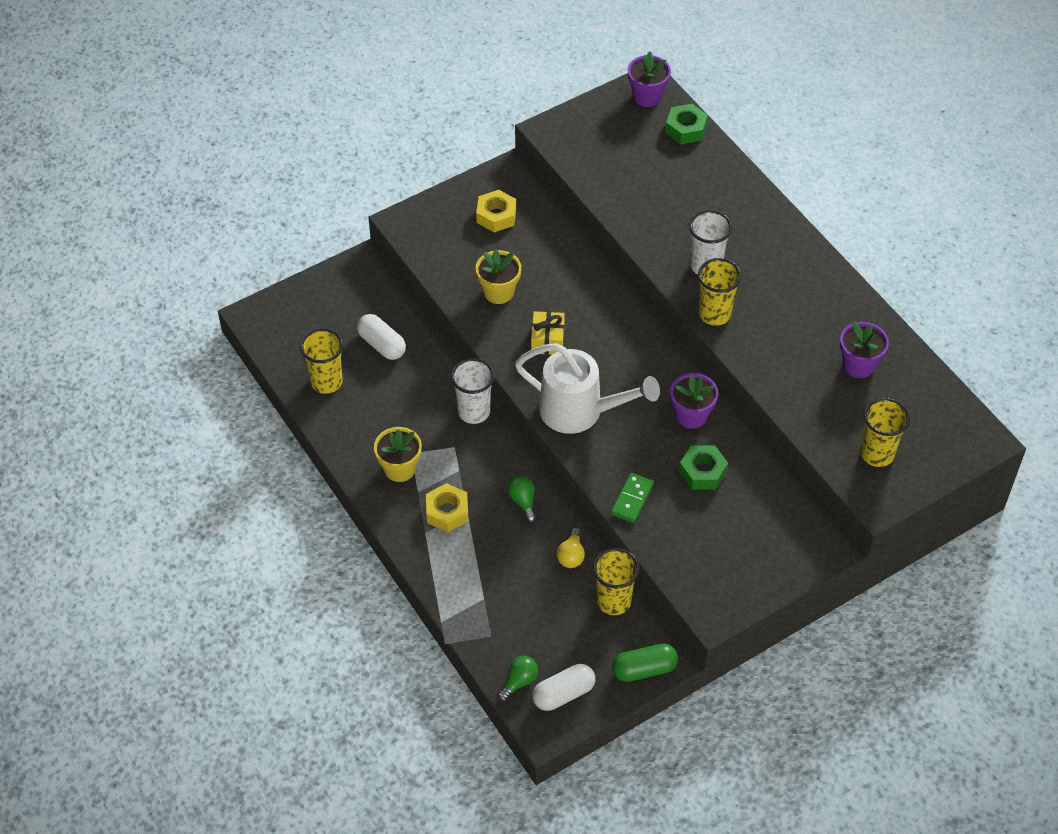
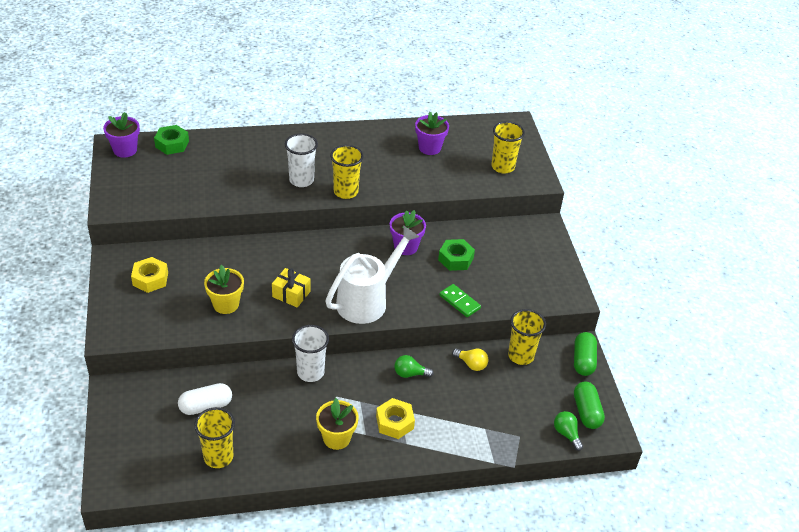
camera: 70 degrees left, 10 degrees down
white capsule [532,664,595,711] -> green capsule [574,381,605,429]

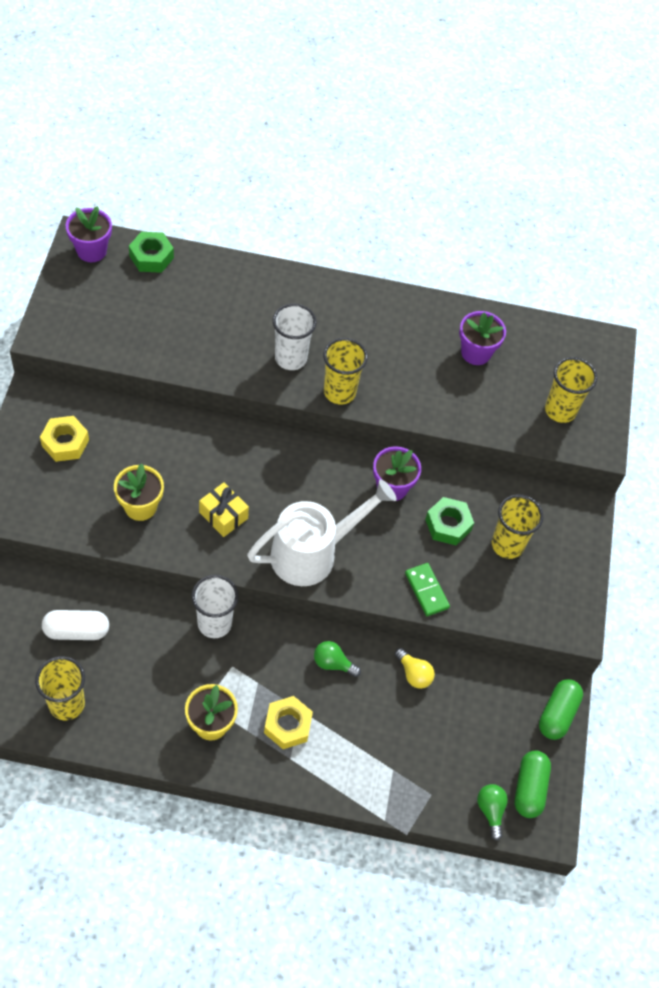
camera: 15 degrees right, 15 degrees up
yellow cup [508,309,546,365] -> yellow cup moved to [491,495,543,559]

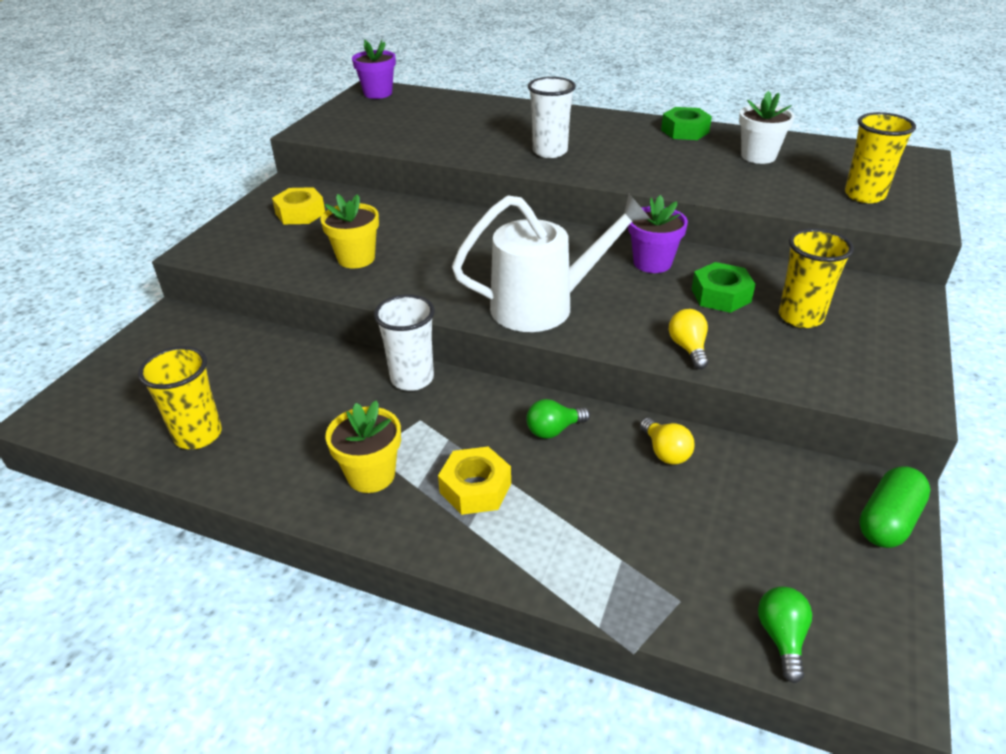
camera: 20 degrees right, 20 degrees down
white capsule [42,610,109,640] -> none
green nut [129,232,174,273] -> green nut moved to [661,107,712,140]
yellow gift [199,482,249,537] -> none
green light bulb [314,641,361,677] -> green light bulb turned 60 degrees counterclockwise [526,399,590,439]
yellow cup [323,338,368,405] -> none
green domino [405,563,450,616] -> yellow light bulb [669,309,708,369]
purple flower pot [459,311,506,365] -> white flower pot [739,91,795,164]
green capsule [515,750,551,818] -> none

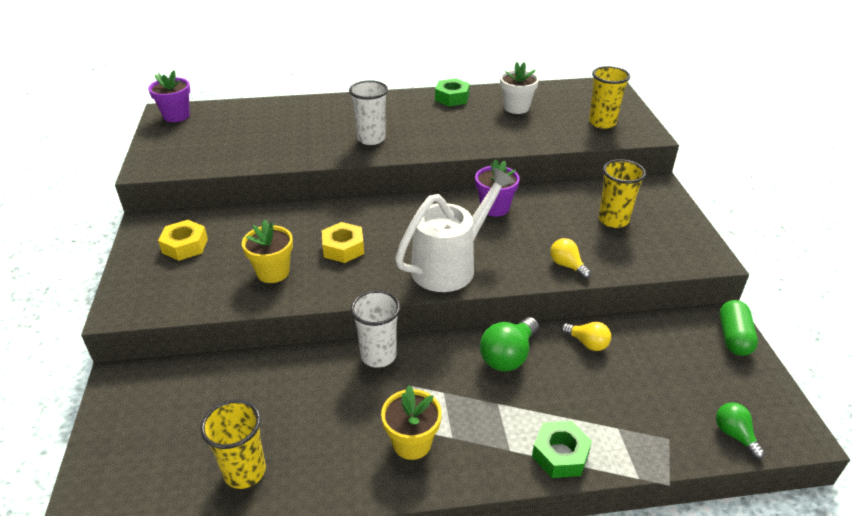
camera: 30 degrees left, 0 degrees up
yellow nut [438,447,511,515] -> yellow nut moved to [322,222,364,263]
green light bulb [526,399,590,439] -> green light bulb [480,317,539,372], size x1.62
green nut [692,262,755,313] -> green nut moved to [532,421,592,478]

